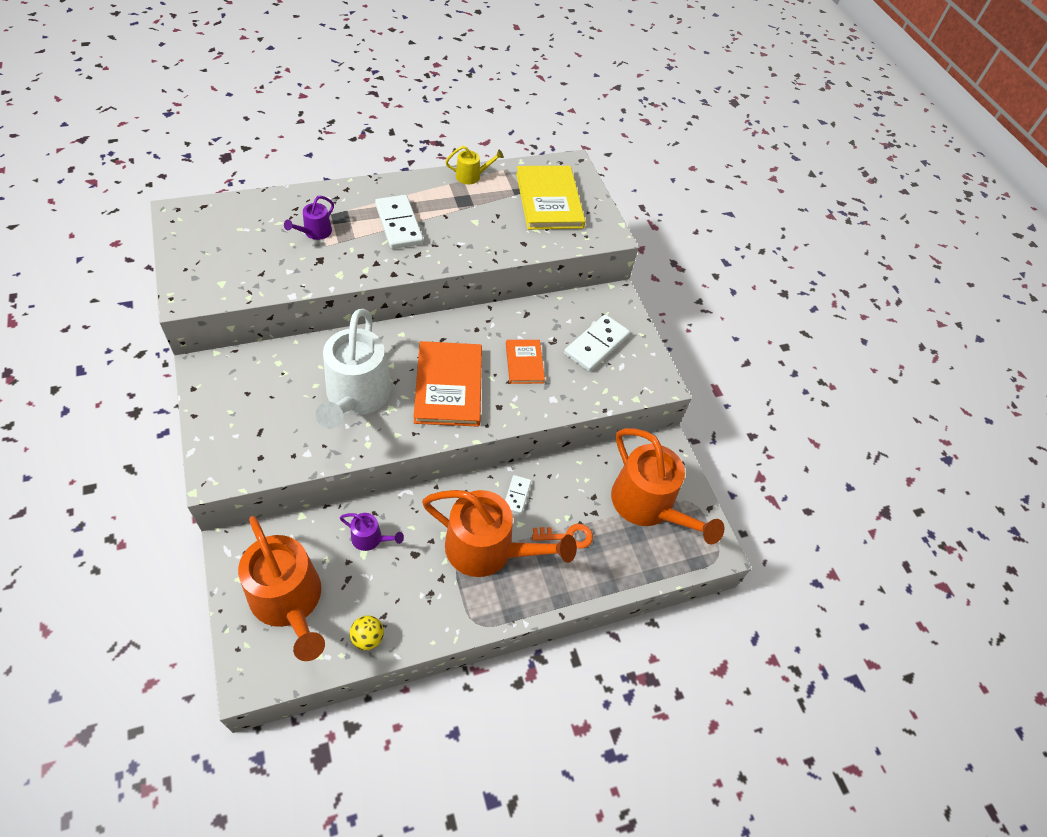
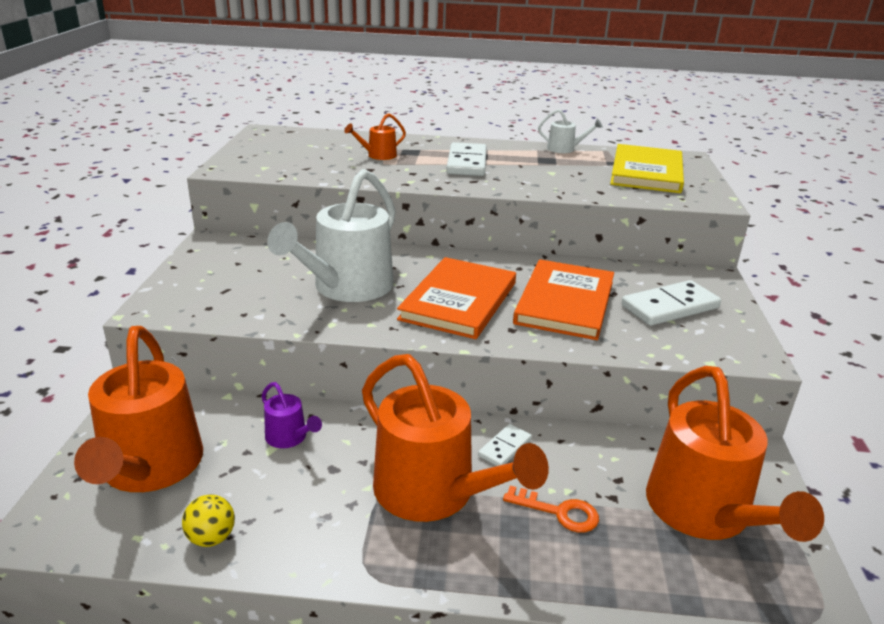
camera: 30 degrees right, 25 degrees down
purple watering can [284,196,334,240] -> orange watering can [344,113,406,160]
yellow watering can [445,146,504,184] -> white watering can [538,109,603,153]
orange book [506,340,545,384] -> orange book [513,259,614,340], size x1.78

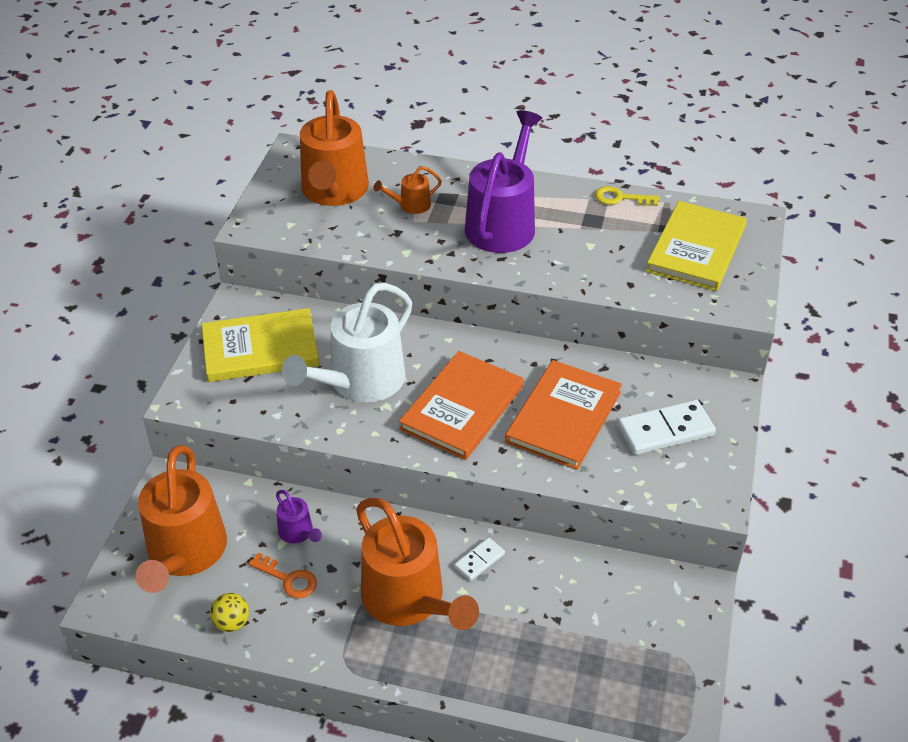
camera: 10 degrees right, 15 degrees up
white domino [446,142,487,176] -> purple watering can [465,110,542,253]
orange key [503,485,599,533] -> orange key moved to [248,552,317,599]
white watering can [538,109,603,153] -> yellow key [595,186,660,206]
orange watering can [646,366,824,542] -> orange watering can moved to [300,90,369,206]
none -> yellow book [202,308,319,382]

